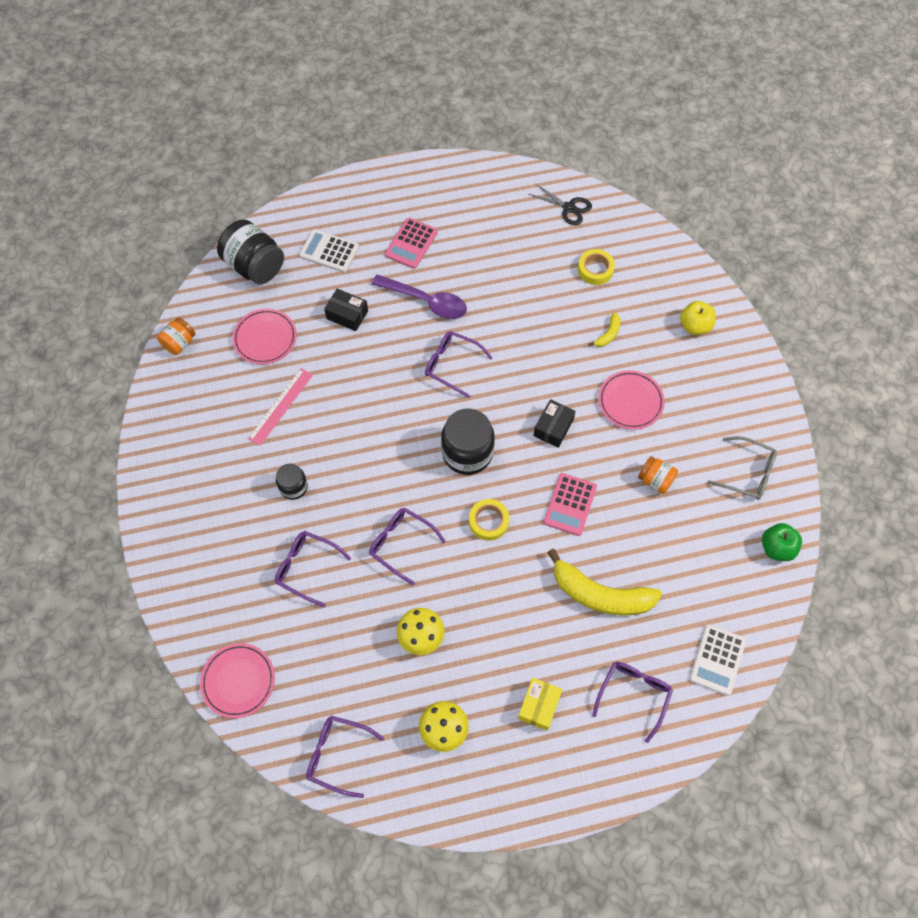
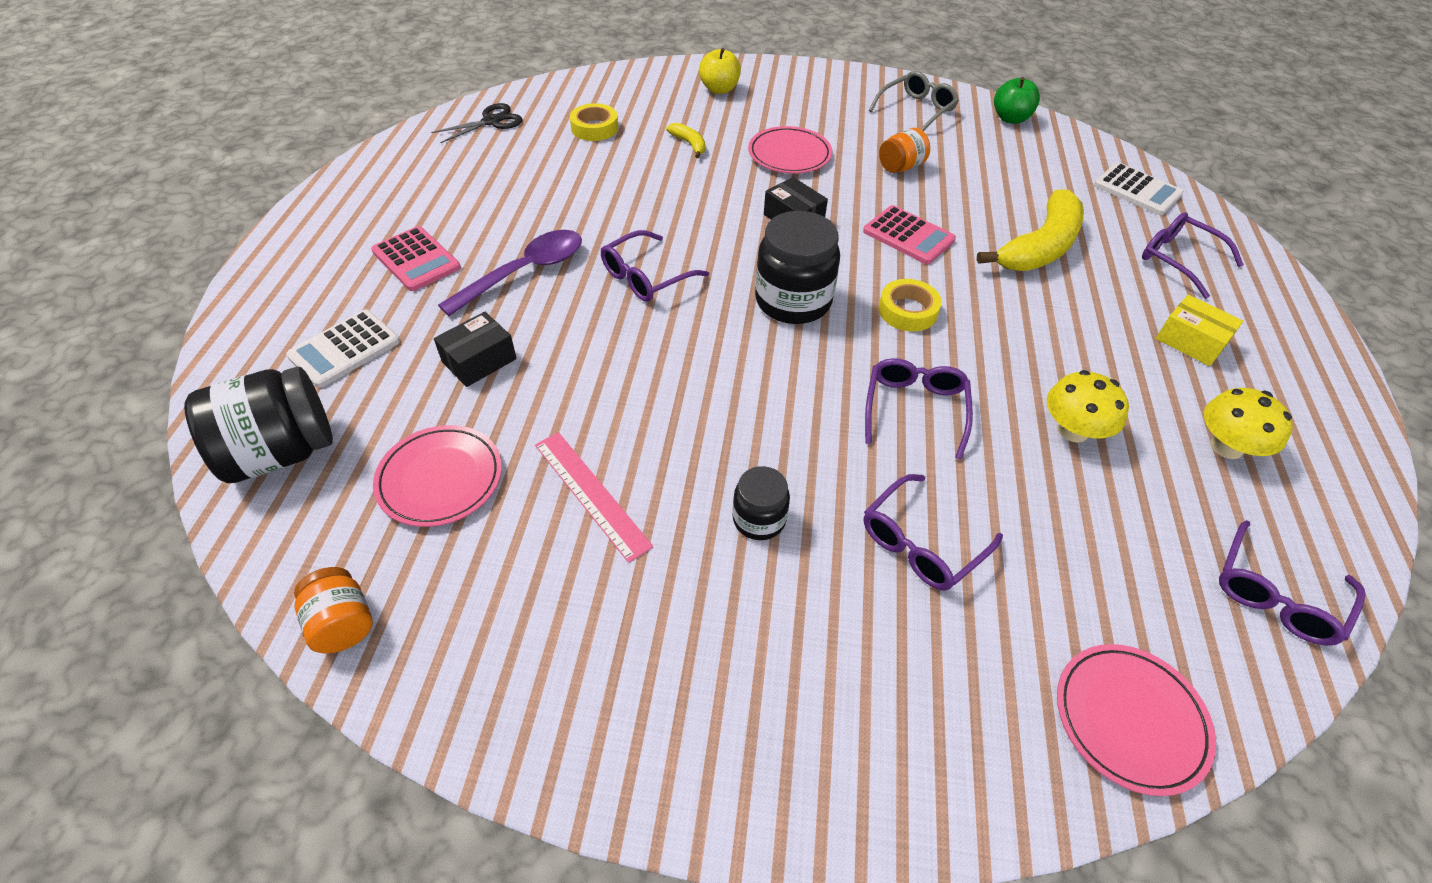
camera: 70 degrees left, 15 degrees down
purple glasses [369,508,446,585] -> purple glasses turned 135 degrees clockwise [865,358,973,459]

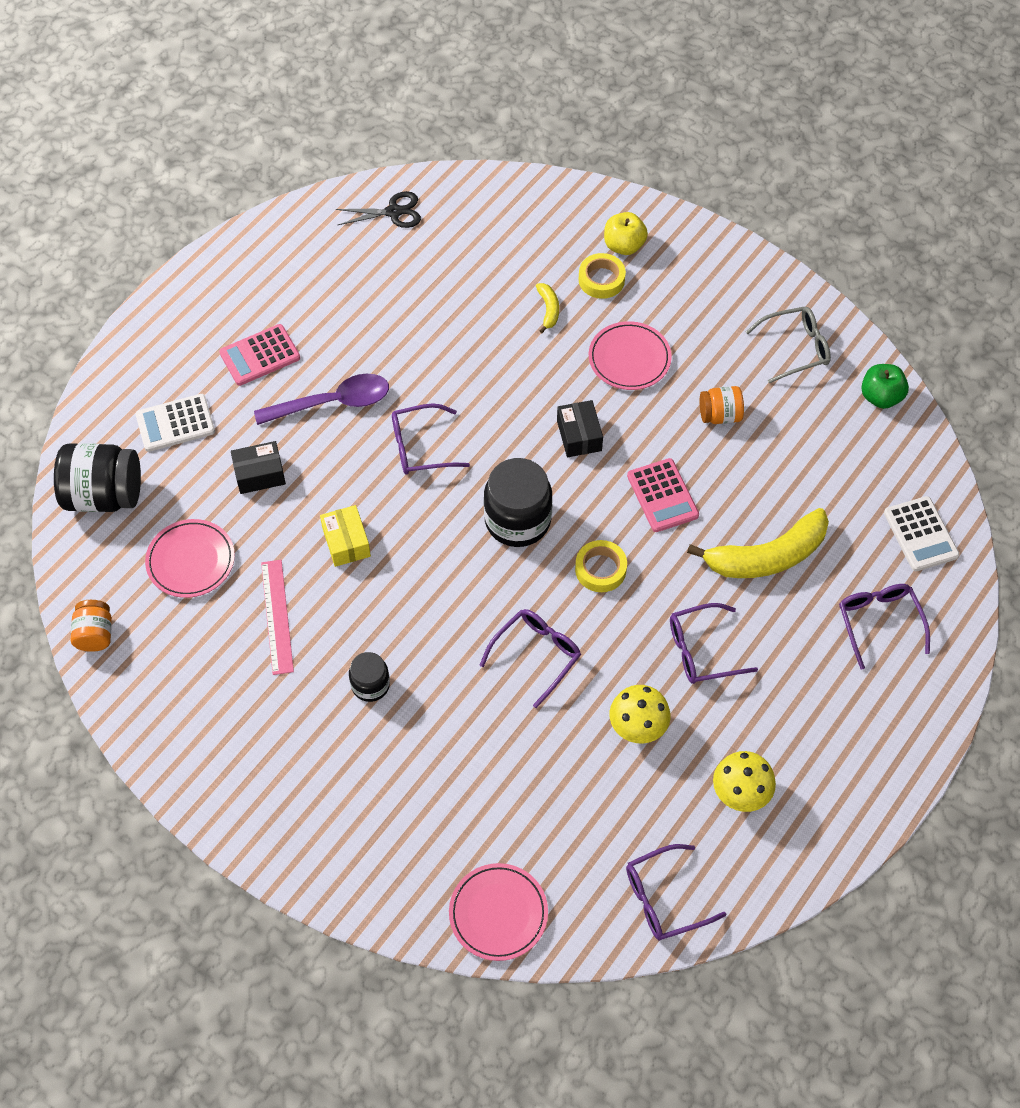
camera: 30 degrees right, 10 degrees up
pink calculator [371,226,461,291] -> pink calculator turned 75 degrees clockwise [219,324,300,386]
yellow tape [570,103,618,141] -> yellow tape moved to [579,253,626,299]
purple glasses [864,474,1003,591] -> purple glasses moved to [670,603,758,684]
yellow box [1156,295,1243,366] -> yellow box moved to [320,505,371,567]

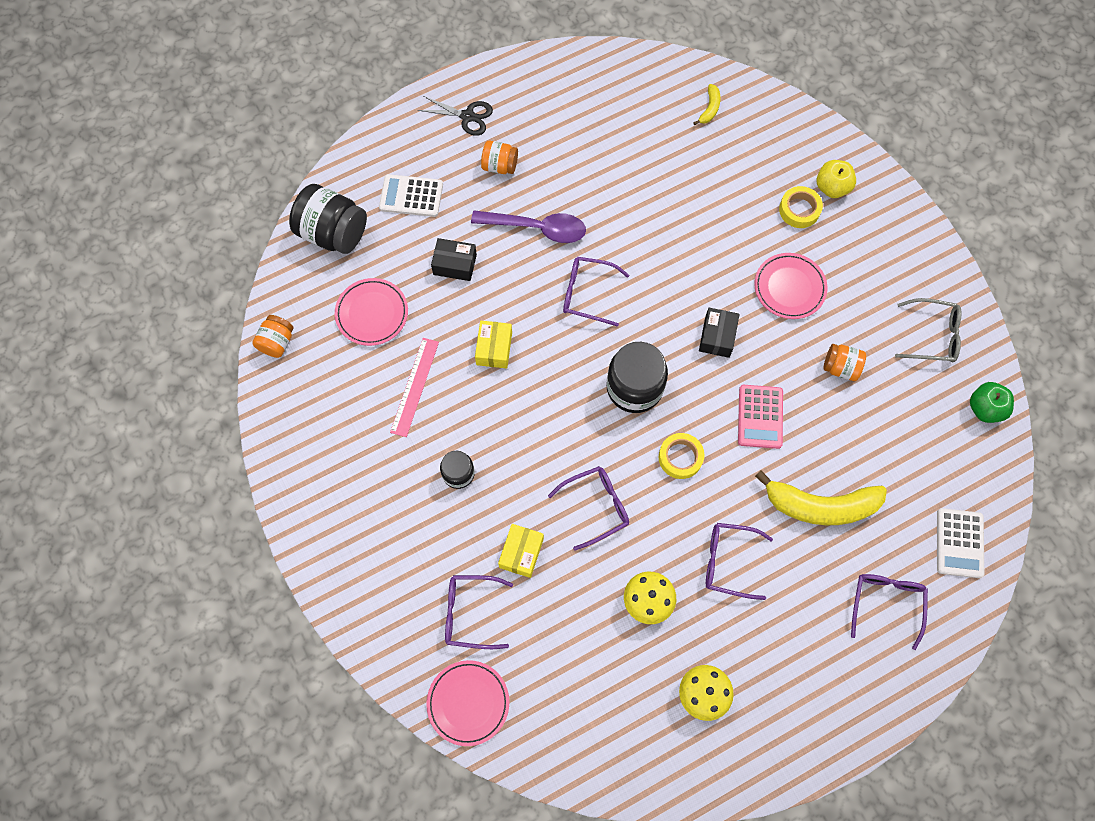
camera: 25 degrees right, 10 degrees up
pink calculator [219,324,300,386] -> orange jar [481,141,518,174]
black scissors [336,191,421,228] -> black scissors moved to [418,96,493,136]
yellow banana [536,283,559,333] -> yellow banana moved to [693,84,721,125]
purple glasses [626,844,726,940] -> purple glasses moved to [445,575,513,649]
none -> yellow box [498,524,544,578]

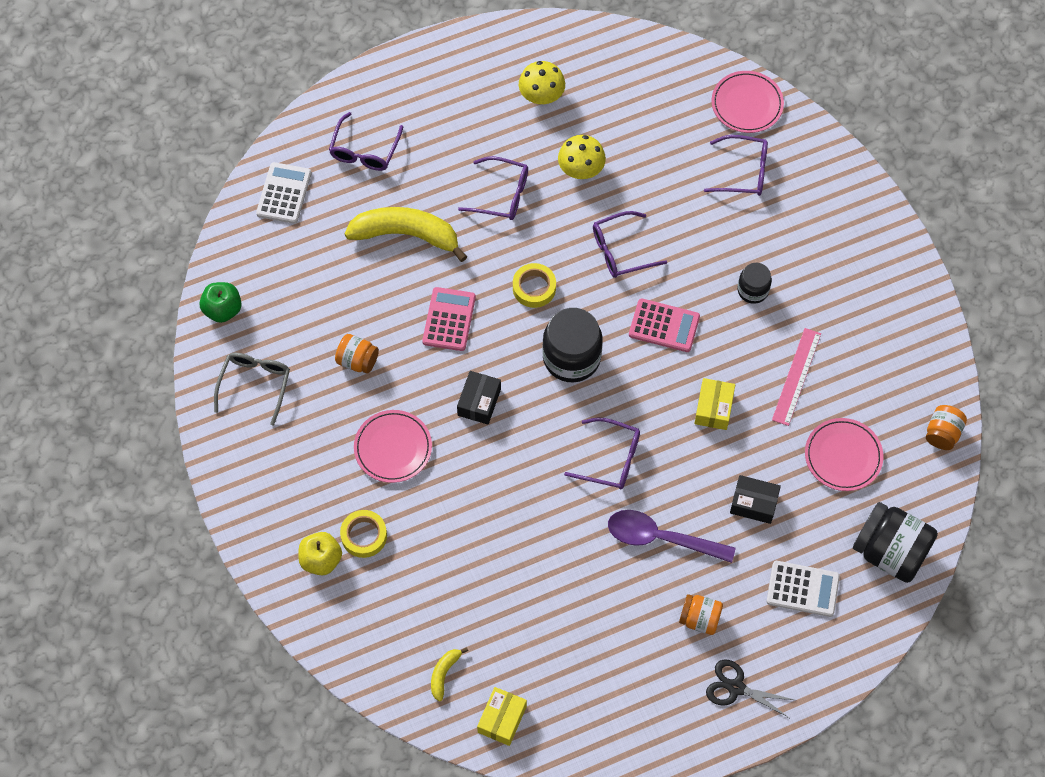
camera: 175 degrees left, 5 degrees down
yellow box [498,524,544,578] -> yellow box moved to [477,687,527,746]
grey glasses [895,298,961,362] -> grey glasses turned 90 degrees clockwise [214,353,290,426]
none -> pink calculator [629,298,700,352]

